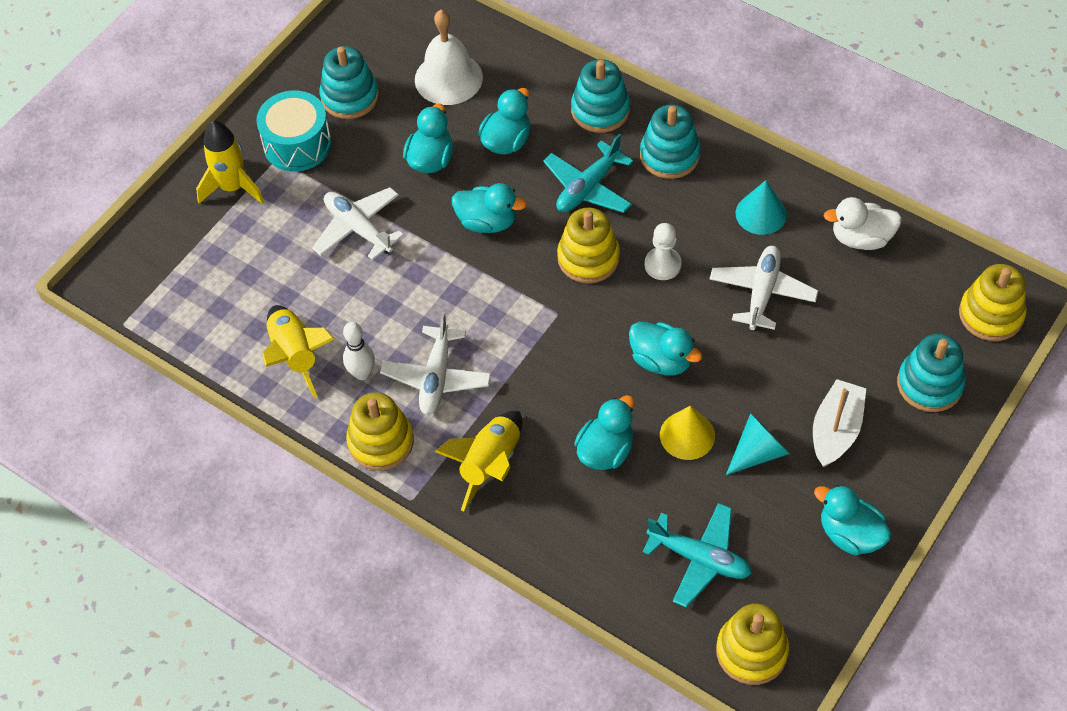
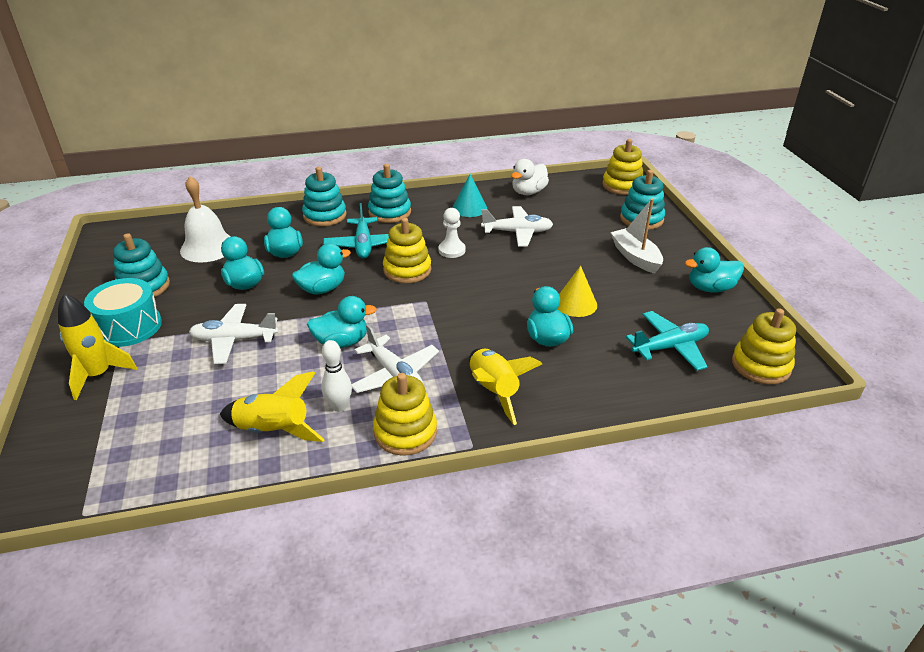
camera: 50 degrees left, 20 degrees down
turquoise duck [629,322,702,376] -> turquoise duck moved to [307,296,377,348]
white plane [709,246,818,330] -> white plane turned 120 degrees clockwise [481,206,553,247]
turquoise cone [726,413,790,475] -> none

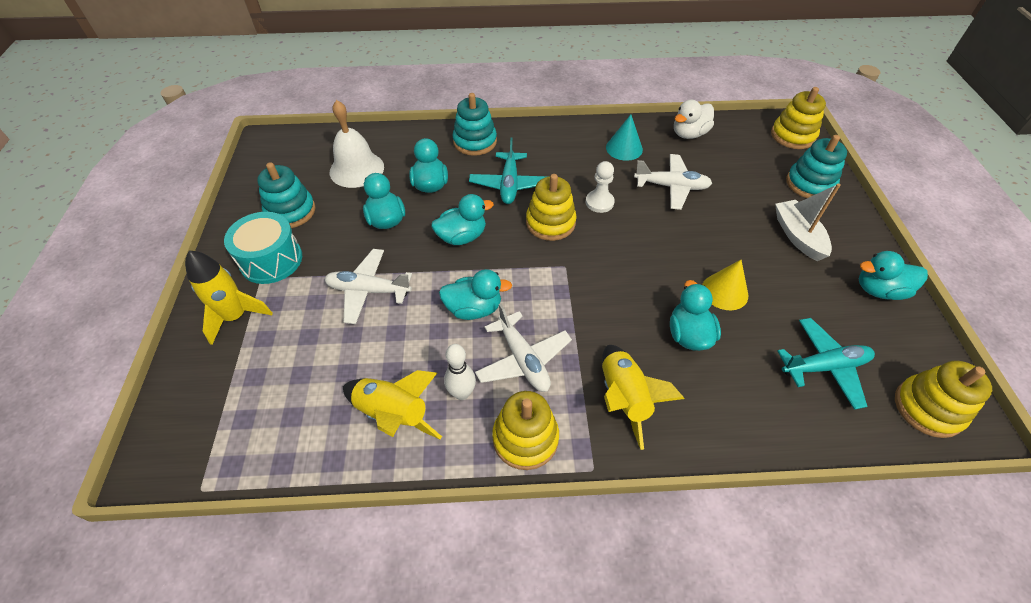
camera: 10 degrees right, 15 degrees up
turquoise stacking toy [368,164,411,223] -> none

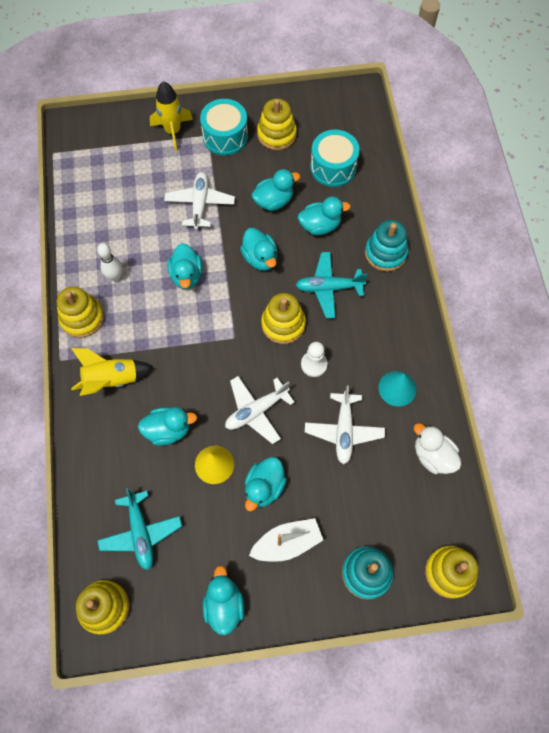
camera: 85 degrees right, 15 degrees up
turquoise stacking toy [257,162,316,228] -> yellow stacking toy [257,99,297,150]
white bell [330,100,384,188] -> turquoise drum [310,130,360,187]
yellow rocket [343,370,442,439] -> none
white plane [475,303,572,392] -> white plane moved to [225,376,295,444]
none -> turquoise duck [245,457,287,511]

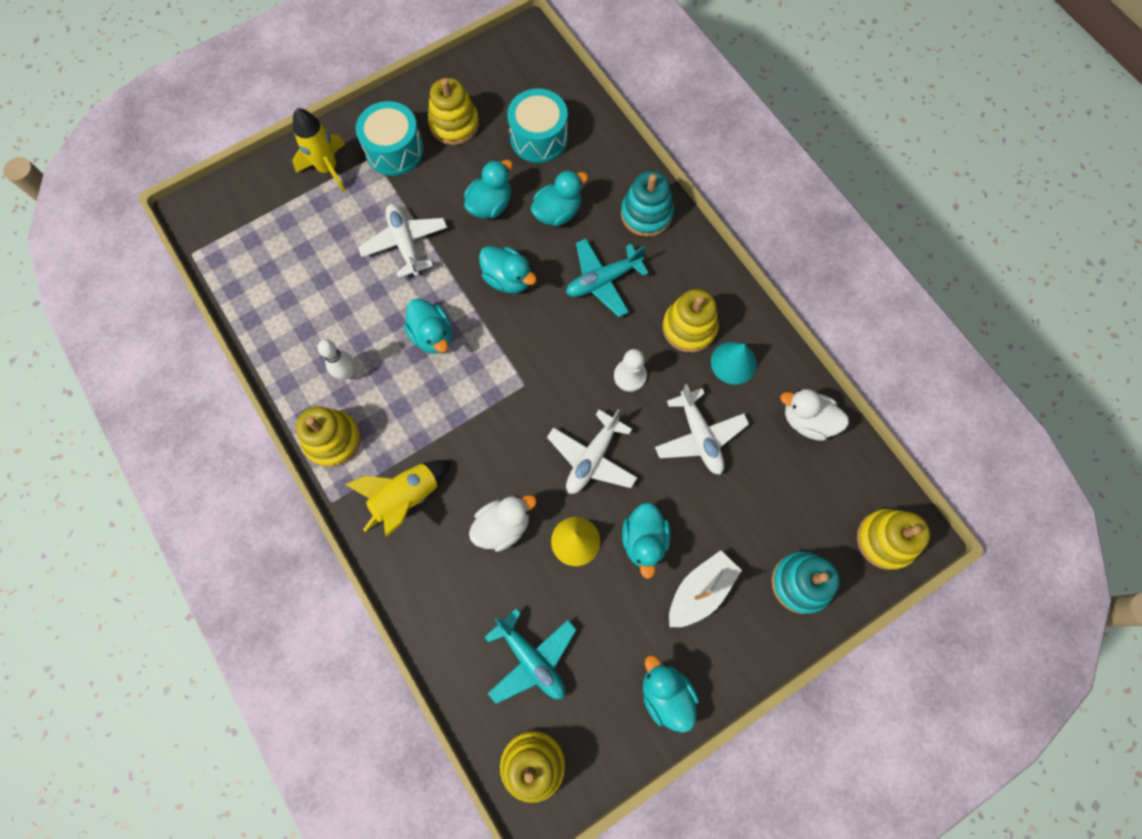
camera: 25 degrees left, 5 degrees up
turquoise duck [138,407,197,446] -> white duck [469,495,537,552]
yellow stacking toy [261,293,306,344] -> yellow stacking toy moved to [663,289,719,353]

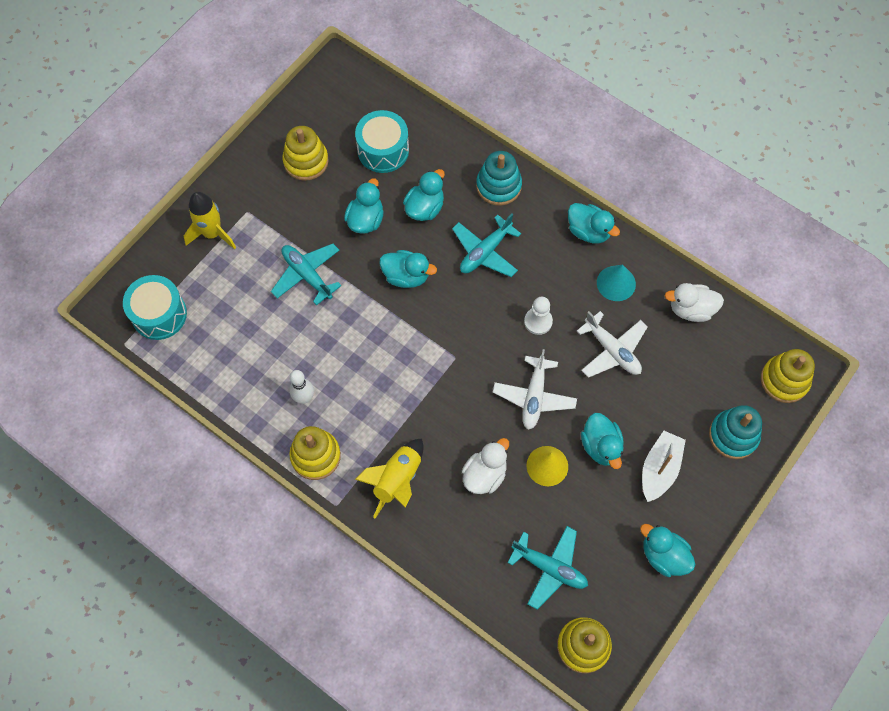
camera: 20 degrees left, 5 degrees down
turquoise drum [356,101,424,176] -> turquoise drum moved to [123,275,187,340]
white plane [358,204,447,278] -> turquoise plane [271,244,341,305]
turquoise duck [404,298,452,354] -> turquoise duck moved to [568,203,620,244]
yellow stacking toy [663,289,719,353] -> none

